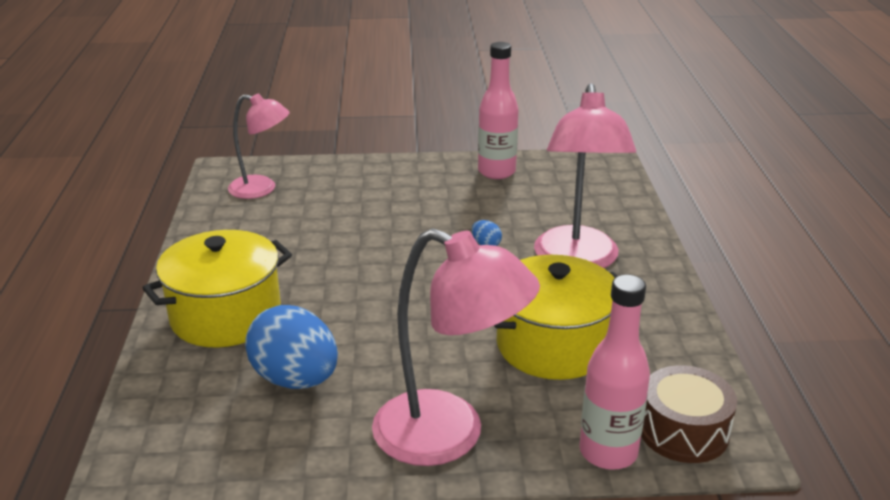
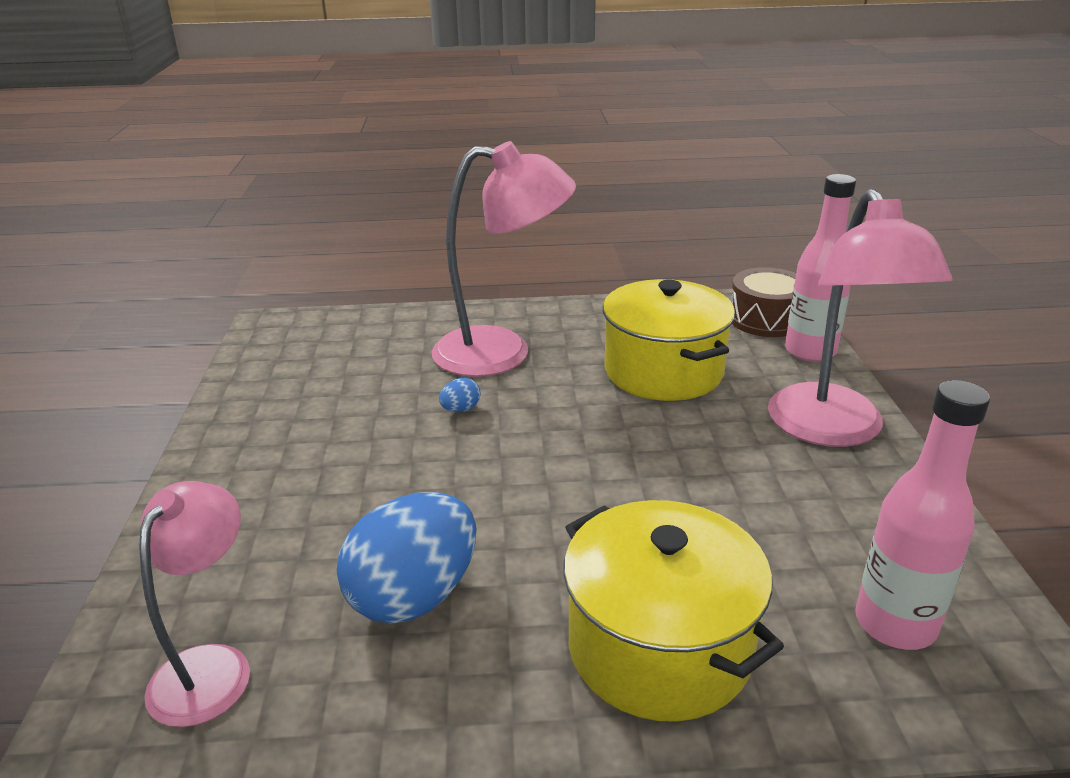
camera: 90 degrees left, 0 degrees up
blue egg [245,305,338,389] -> blue egg moved to [337,492,476,623]
pink lamp [372,228,540,466] -> pink lamp turned 150 degrees clockwise [768,189,953,447]
pink bottle [478,42,518,179] -> pink bottle moved to [855,380,990,650]

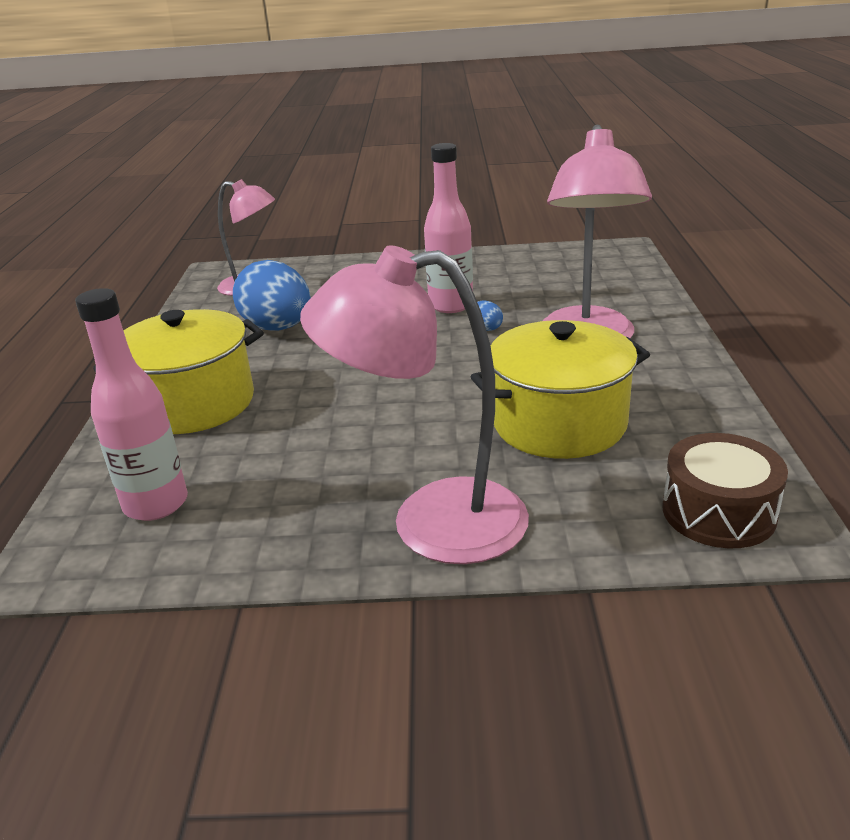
camera: 95 degrees right, 0 degrees up
pink bottle [785,174,856,362] -> pink bottle moved to [424,143,473,313]

